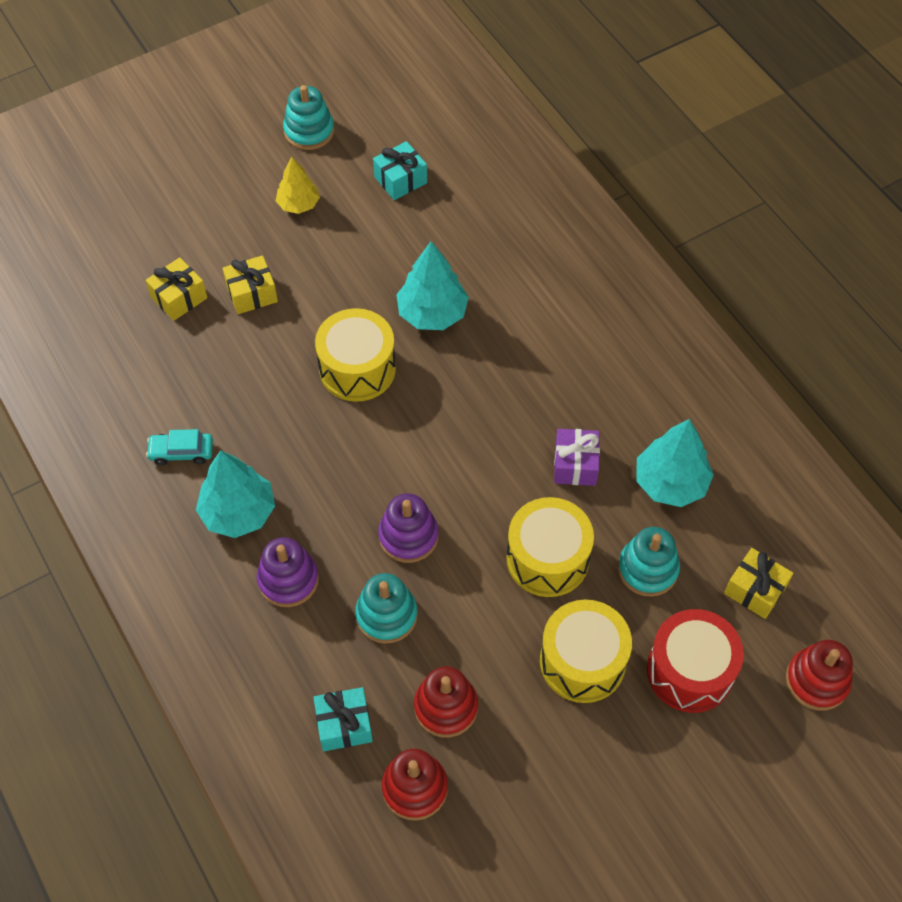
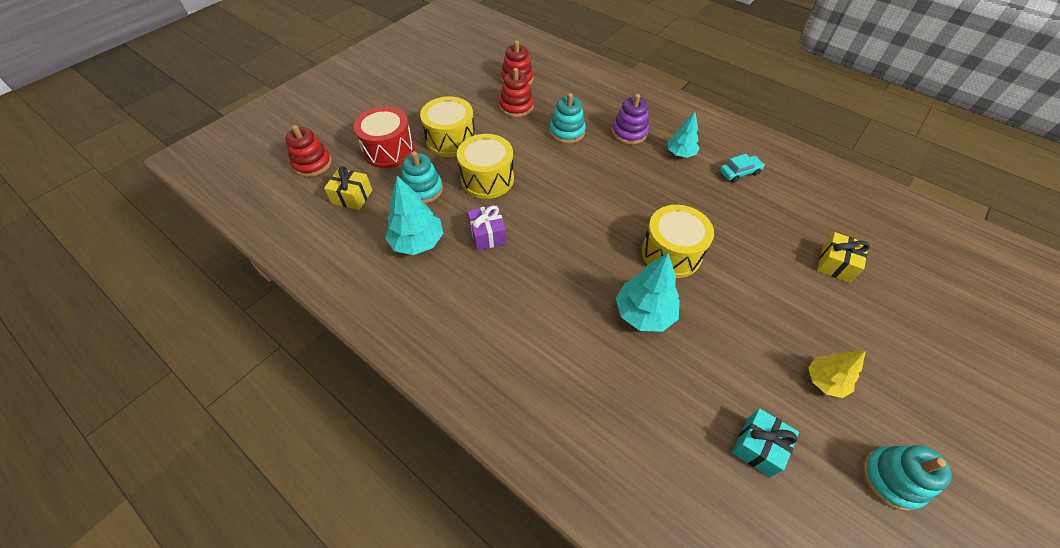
camera: 160 degrees right, 5 degrees down
turquoise tree [196,450,275,538] -> turquoise tree [668,112,699,158], size x0.64
yellow gift [223,255,278,314] -> none
turquoise gift [313,687,373,751] -> none
purple stacking toy [378,493,438,563] -> none

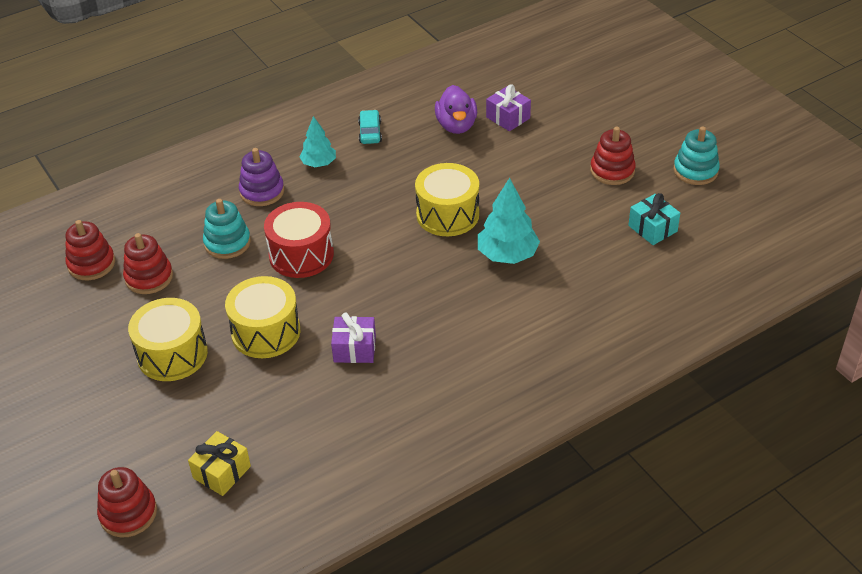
camera: 70 degrees left, 10 degrees down
red drum [353,106,414,168] -> red drum moved to [264,202,334,278]
turquoise tree [385,176,443,255] -> none
turquoise stacking toy [402,151,443,204] -> none
yellow tree [808,351,866,398] -> red stacking toy [590,127,636,185]
yellow gift [817,232,870,283] -> purple gift [486,84,531,131]
none -> purple duck [435,85,477,134]

